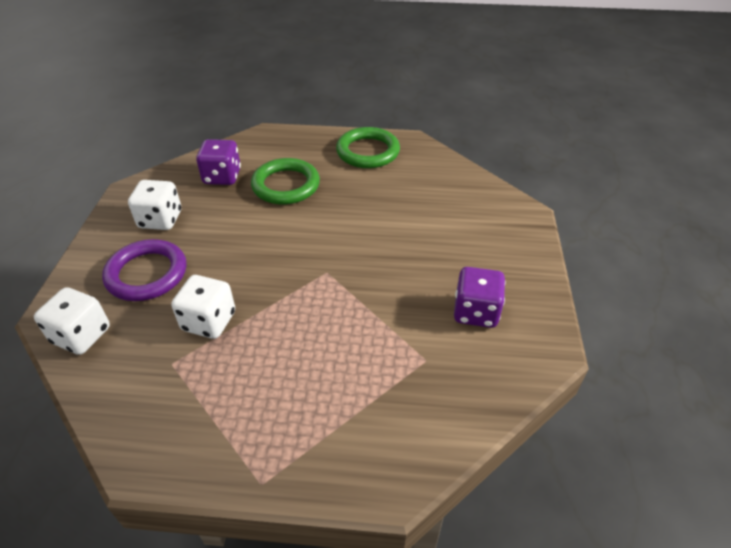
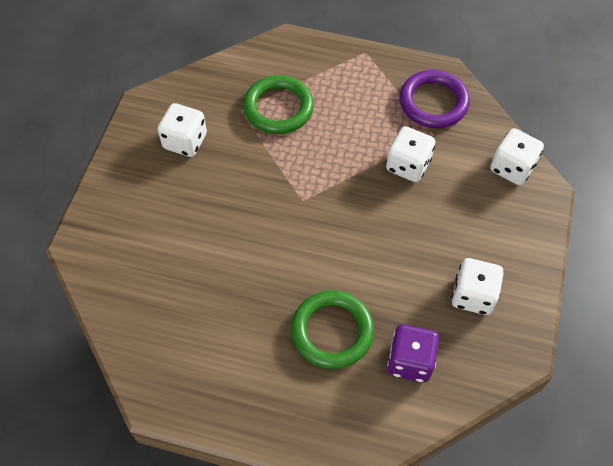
camera: 170 degrees left, 15 degrees up
purple ring [102,239,186,301] -> purple ring moved to [399,70,470,128]
green ring [336,127,400,168] -> green ring moved to [243,75,314,134]
purple dice [454,267,505,328] -> white dice [157,103,207,157]

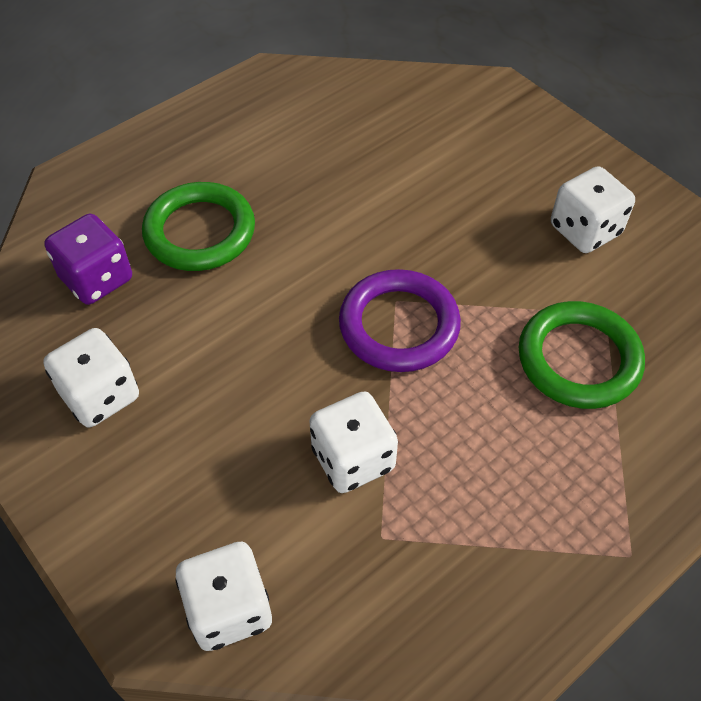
camera: 125 degrees right, 5 degrees down
purple ring [399,70,470,128] -> purple ring moved to [339,269,461,372]

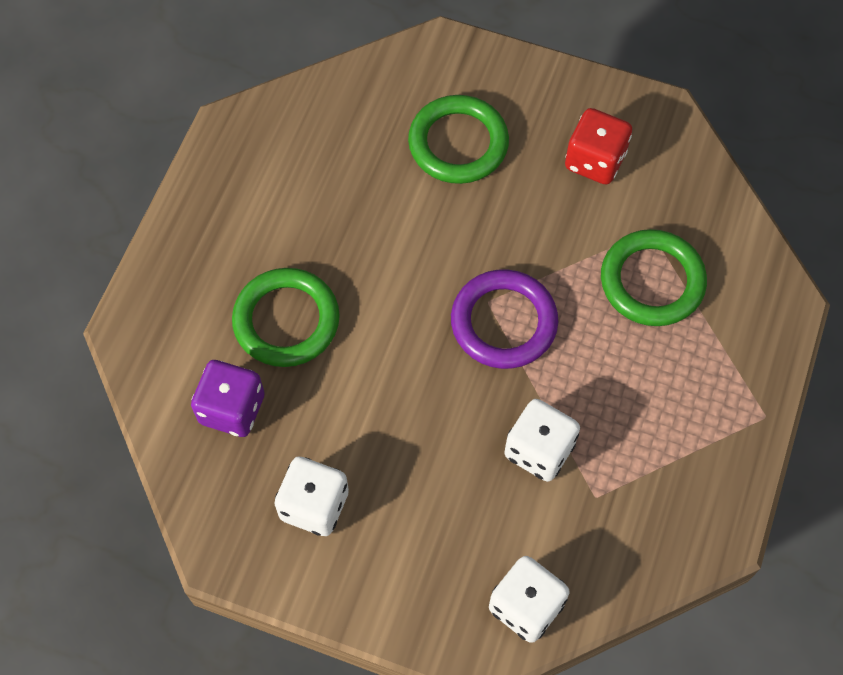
camera: 30 degrees left, 10 degrees up
white dice [551,166,635,253] -> red dice [565,108,632,185]
none -> green ring [408,95,509,184]

